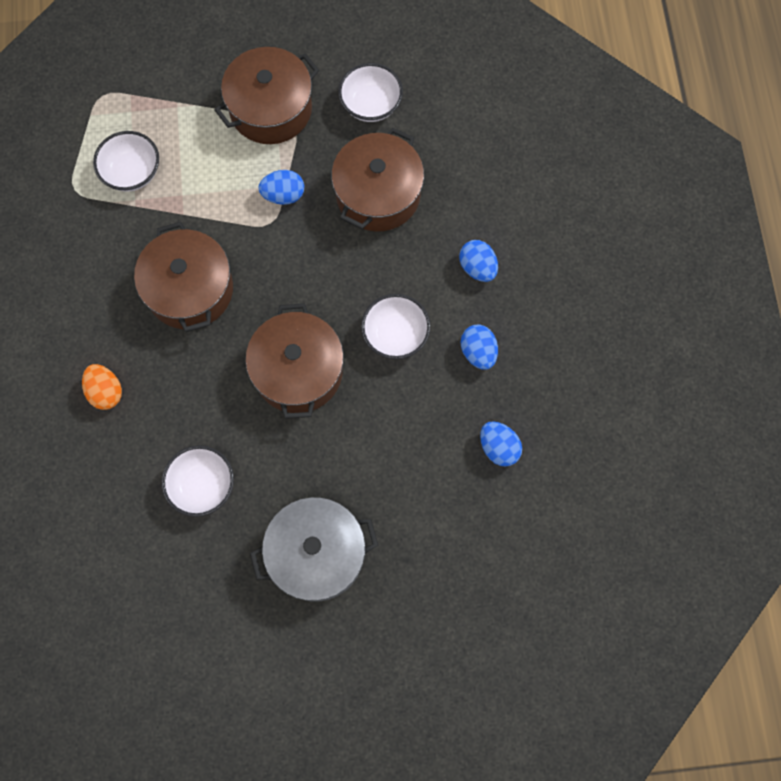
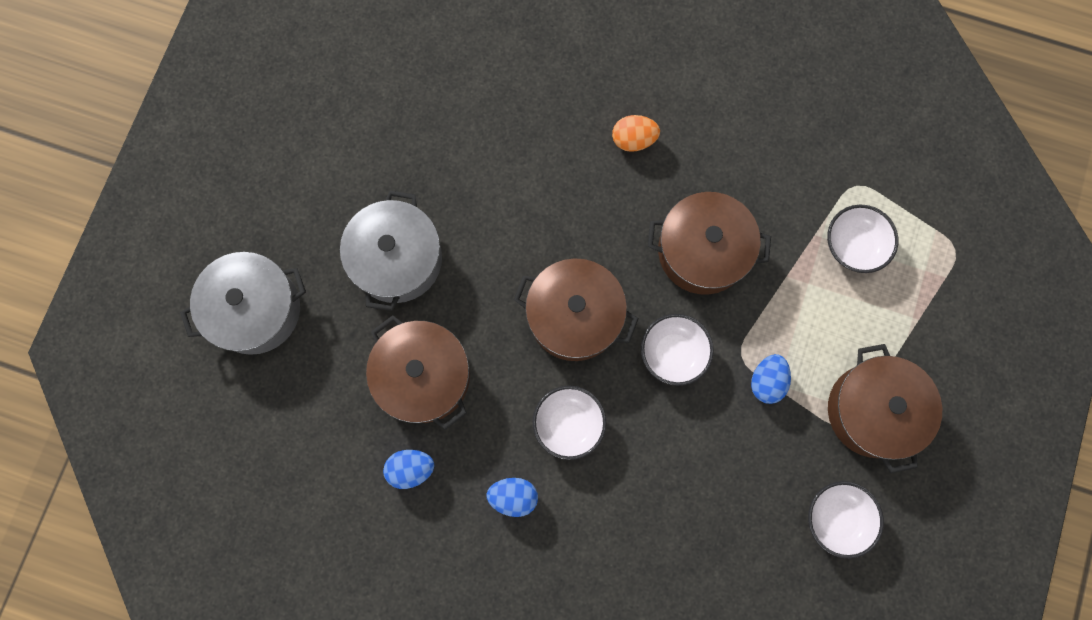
camera: 115 degrees right, 5 degrees up
white bowl [162,446,234,517] -> white bowl moved to [641,314,714,386]
brown pot [331,128,424,231] -> brown pot moved to [366,315,470,430]
blue egg [459,240,498,282] -> none
none -> grey pot [180,252,306,355]

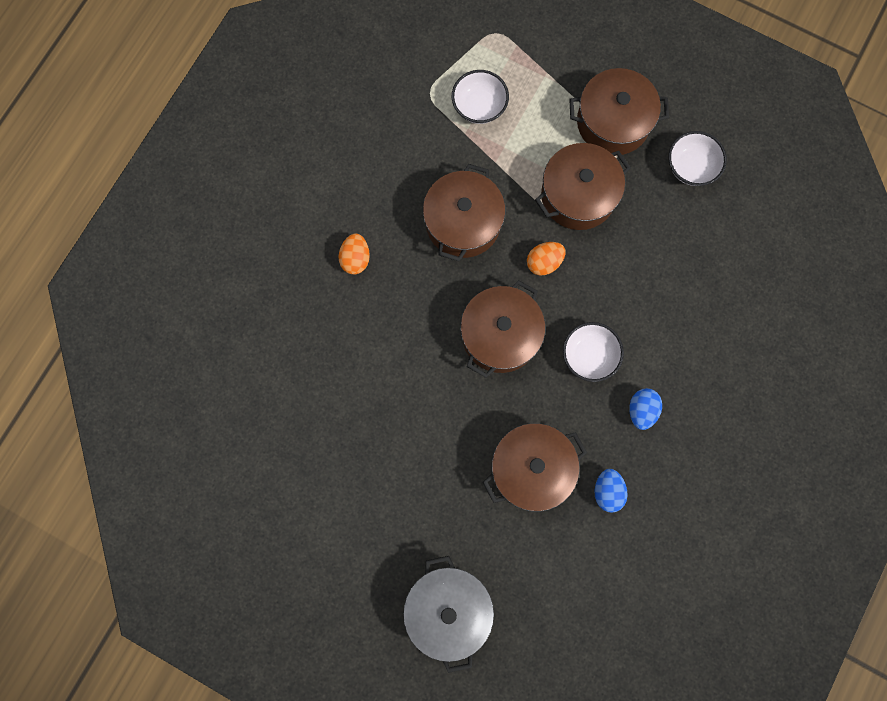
camera: 80 degrees left, 0 degrees up
grey pot [340,191,442,311] -> none
white bowl [641,314,714,386] -> orange egg [527,242,566,275]
blue egg [751,354,791,404] -> brown pot [535,143,631,230]

